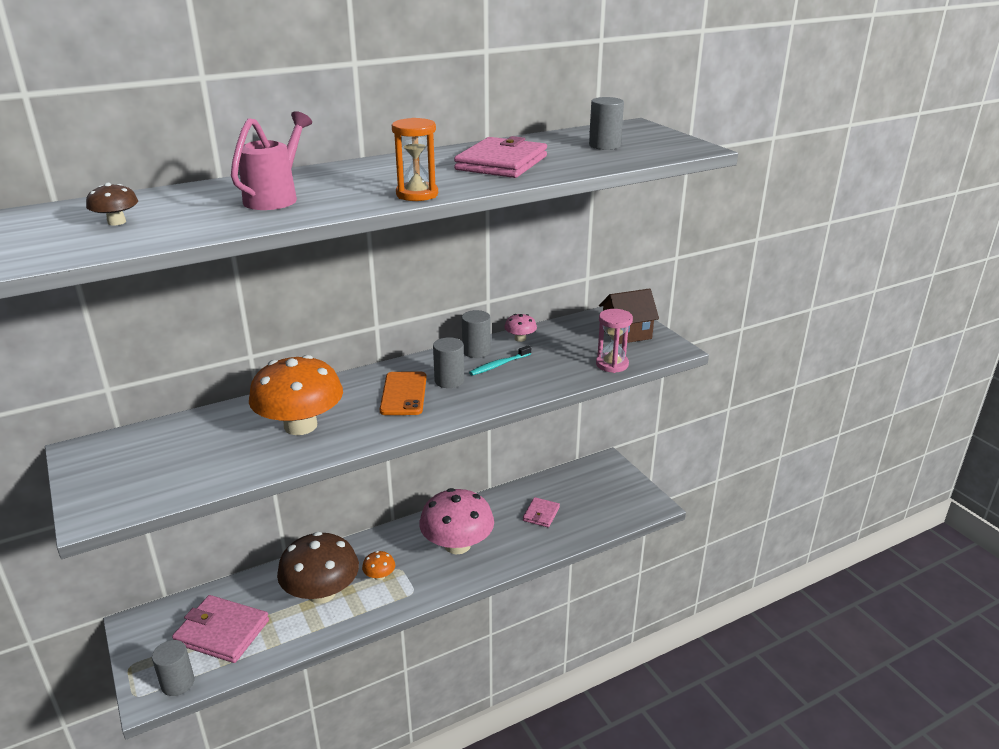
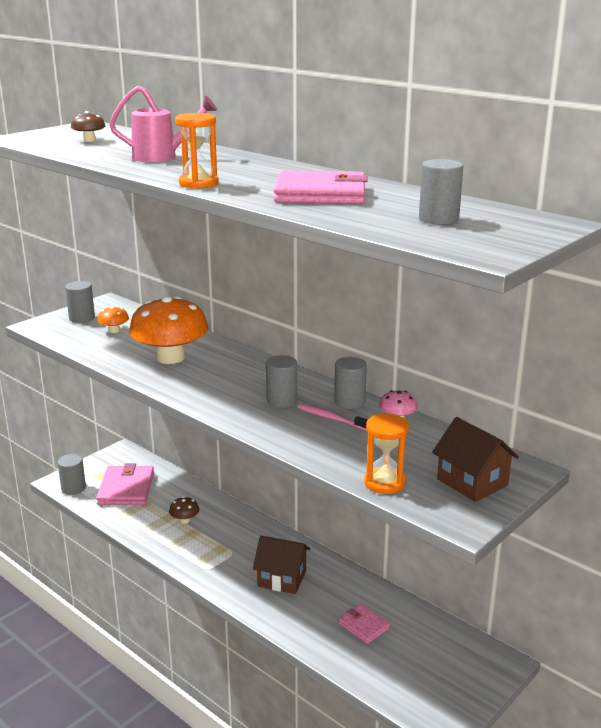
camera: 70 degrees right, 5 degrees down
brown mushroom [277,532,359,603] -> brown mushroom [169,497,199,524], size x0.43
orange mushroom [362,551,395,580] -> orange mushroom moved to [97,306,129,333]
orange phone [380,371,427,415] -> none
pink mushroom [419,488,494,554] -> brown house [253,536,310,594]
turquoise toothbrush [469,345,531,376] -> pink toothbrush [297,404,368,431]
pink wallet [523,497,560,528] -> pink wallet turned 45 degrees clockwise [339,604,390,644]
pink hourglass [596,309,633,373] -> orange hourglass [364,413,409,494]
none -> grey cylinder [65,281,95,323]

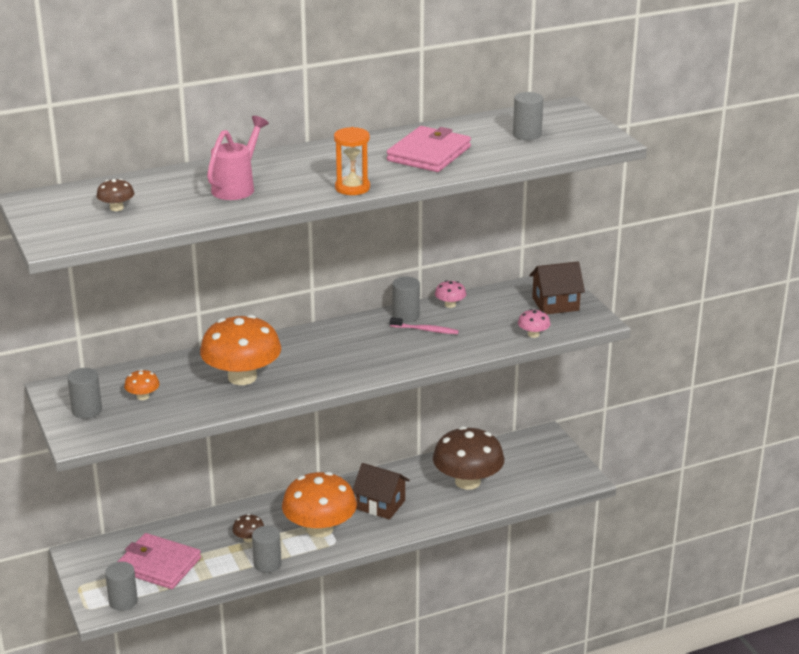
camera: 65 degrees left, 5 degrees up
brown house [253,536,310,594] -> brown house turned 75 degrees clockwise [353,463,410,519]
grey cylinder [266,355,297,407] -> grey cylinder moved to [252,526,281,573]
pink toothbrush [297,404,368,431] -> pink toothbrush turned 135 degrees counterclockwise [390,317,459,334]
pink wallet [339,604,390,644] -> brown mushroom [433,426,504,490]
orange hourglass [364,413,409,494] -> pink mushroom [518,309,551,338]
none -> orange mushroom [282,472,357,537]

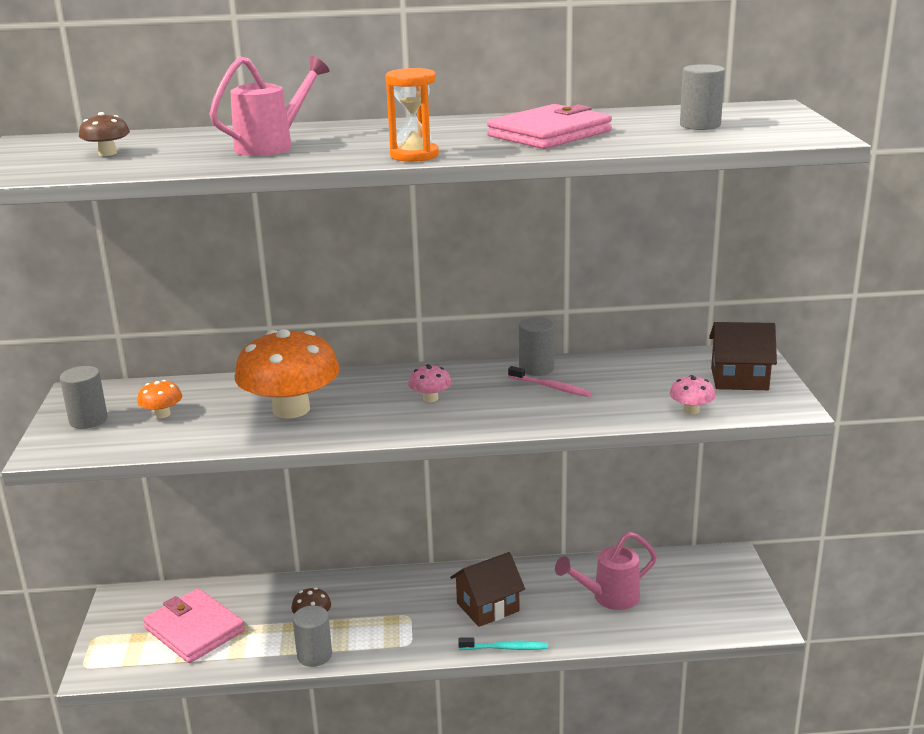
camera: 20 degrees right, 5 degrees down
grey cylinder [105,562,138,611] -> none
orange mushroom [282,472,357,537] -> none
brown house [353,463,410,519] -> brown house turned 75 degrees counterclockwise [450,552,525,627]
brown mushroom [433,426,504,490] -> pink watering can [555,531,657,610]
pink mushroom [435,280,466,308] -> pink mushroom moved to [408,364,452,402]
none -> turquoise toothbrush [458,638,547,650]

